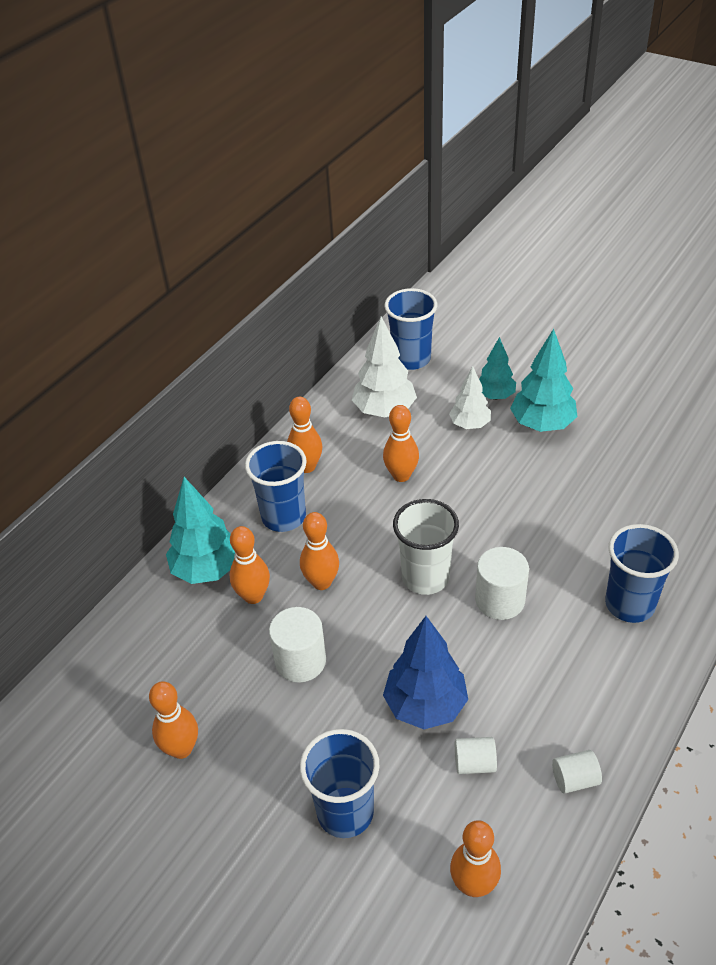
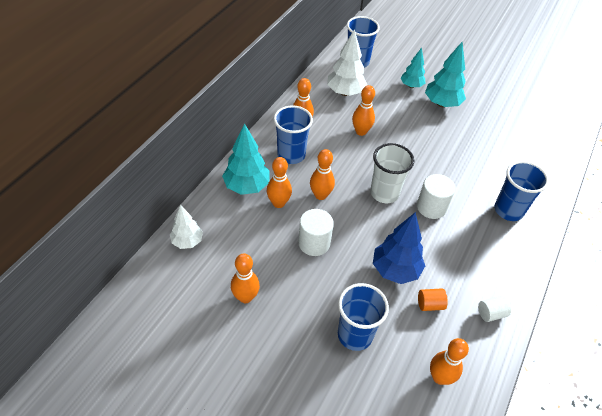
camera: 10 degrees left, 5 degrees up
white tree [449,366,491,429] -> white tree moved to [170,204,203,249]
white cylinder [455,737,497,774] -> orange cylinder [418,288,448,311]

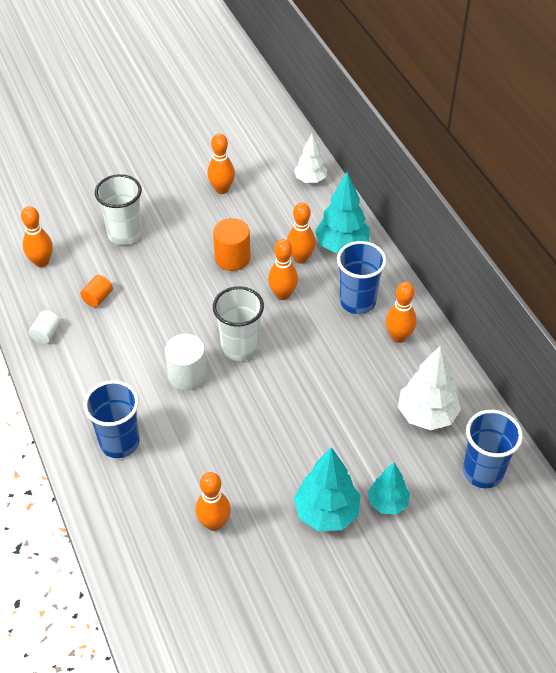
camera: 130 degrees right, 0 degrees up
white cylinder [298,209,334,256] -> orange cylinder [213,218,250,271]
blue cup [338,283,389,351] -> white cup [95,174,142,245]
orange bowling pin [352,85,375,136] -> orange bowling pin moved to [195,472,231,531]
blue tree [373,212,425,284] -> none

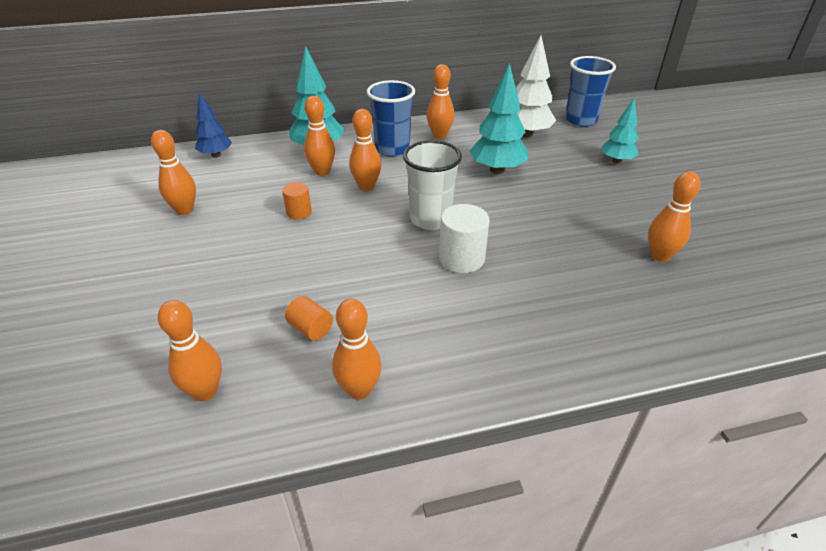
camera: 80 degrees left, 10 degrees down
white cylinder [29,310,61,344] -> orange bowling pin [332,299,382,400]
blue cup [84,380,140,458] -> none
white cup [95,174,142,245] -> none
orange cylinder [213,218,250,271] -> orange cylinder [282,182,312,220], size x0.61
turquoise tree [293,447,360,531] -> turquoise tree moved to [469,64,528,174]
white tree [294,134,327,183] -> blue tree [195,92,232,158]

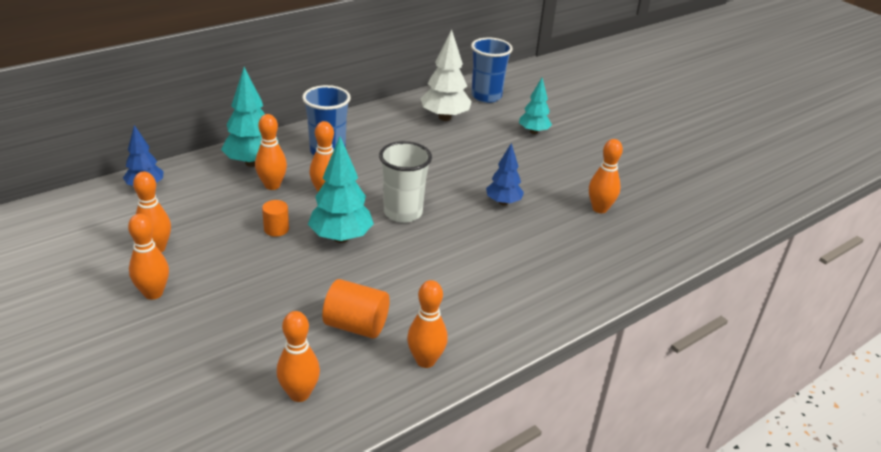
camera: 25 degrees left, 5 degrees down
orange cylinder [285,296,333,341] -> orange cylinder [322,279,390,339], size x1.65
orange bowling pin [427,64,455,139] -> orange bowling pin moved to [128,214,169,300]
white cylinder [439,204,490,273] -> none
turquoise tree [469,64,528,174] -> turquoise tree moved to [308,136,374,243]
none -> blue tree [486,143,524,206]

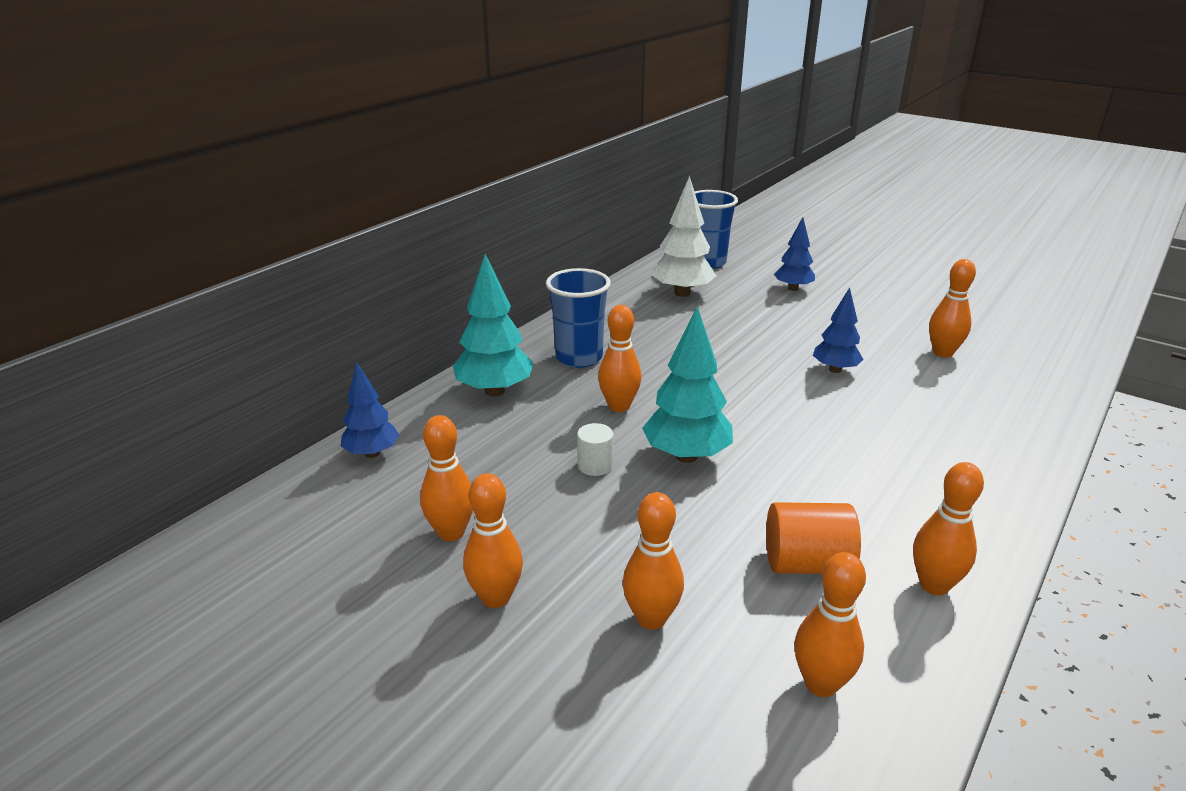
camera: 15 degrees left, 5 degrees down
orange bowling pin [255,114,287,190] -> orange bowling pin moved to [622,492,684,630]
orange cylinder [262,200,289,237] -> white cylinder [577,423,614,476]
white cup [379,141,432,223] -> none
turquoise tree [519,78,552,134] -> blue tree [774,217,815,291]

